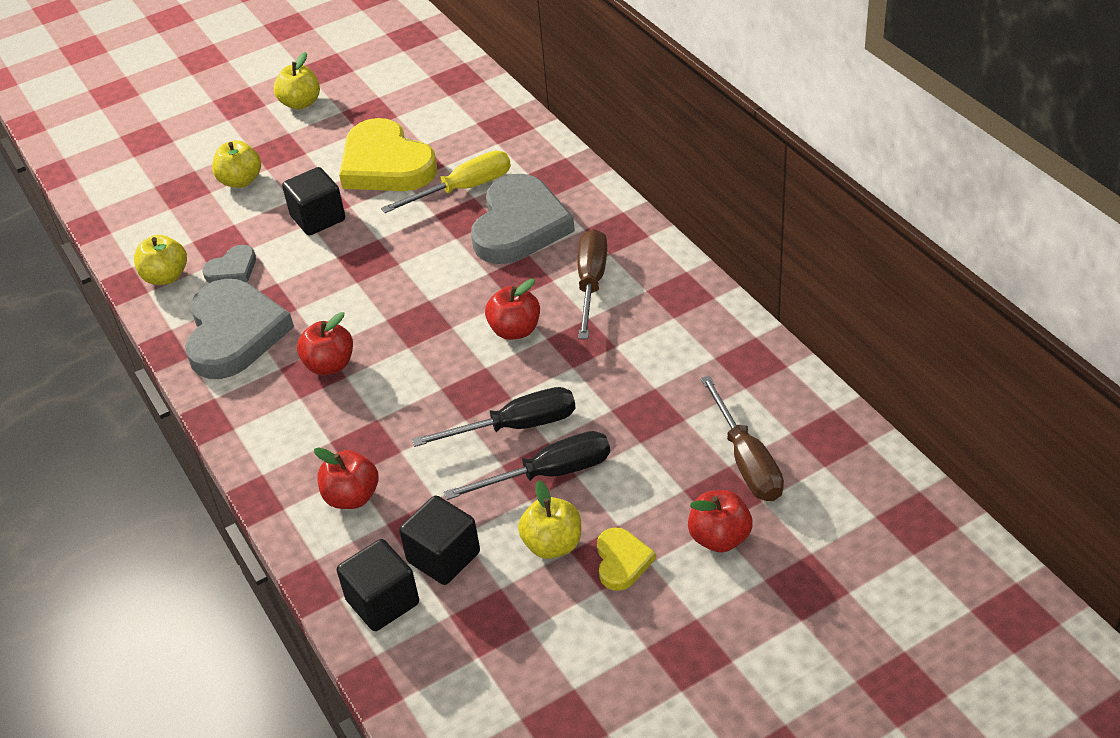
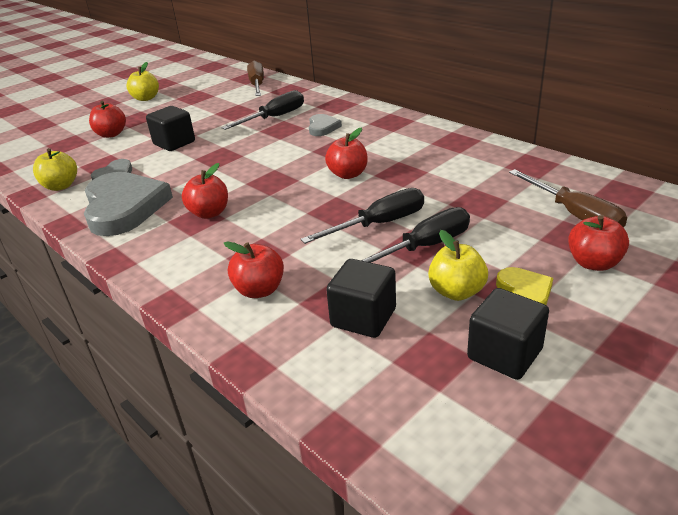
camera: 15 degrees left, 10 degrees down
yellow apple [212,140,261,188] -> red apple [89,100,126,138]
black cube [337,539,419,631] -> black cube moved to [467,288,549,380]
yellow heart [339,118,437,191] -> none
yellow screwdriver [381,151,511,213] -> black screwdriver [221,90,304,130]
grey heart [471,174,575,264] -> grey heart [309,114,342,136], size x0.47
brown screwdriver [578,229,607,339] -> brown screwdriver moved to [247,61,264,96]

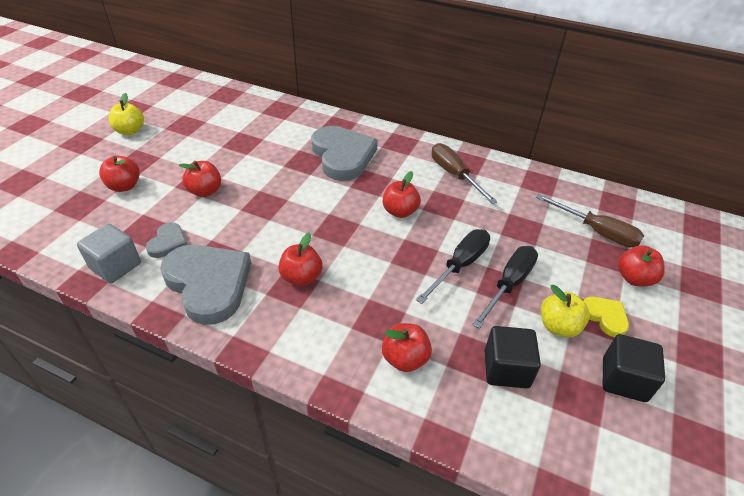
camera: 25 degrees left, 10 degrees up
yellow apple [33,148,77,191] -> grey cube [77,224,141,283]
black cube [146,106,195,151] -> red apple [179,161,221,197]
black screwdriver [221,90,304,130] -> none
brown screwdriver [247,61,264,96] -> brown screwdriver moved to [432,143,497,204]
grey heart [309,114,342,136] -> grey heart [311,126,378,181], size x2.11

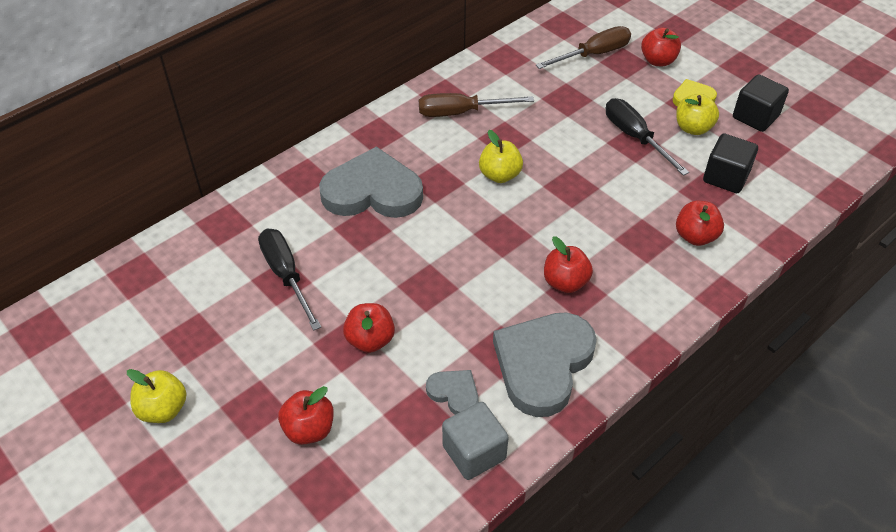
camera: 65 degrees left, 5 degrees up
grey heart [160,245,251,325] -> grey heart turned 45 degrees counterclockwise [493,312,597,417]
red apple [383,171,421,218] -> yellow apple [479,130,523,183]
black screwdriver [416,229,490,304] -> black screwdriver moved to [258,229,321,331]

